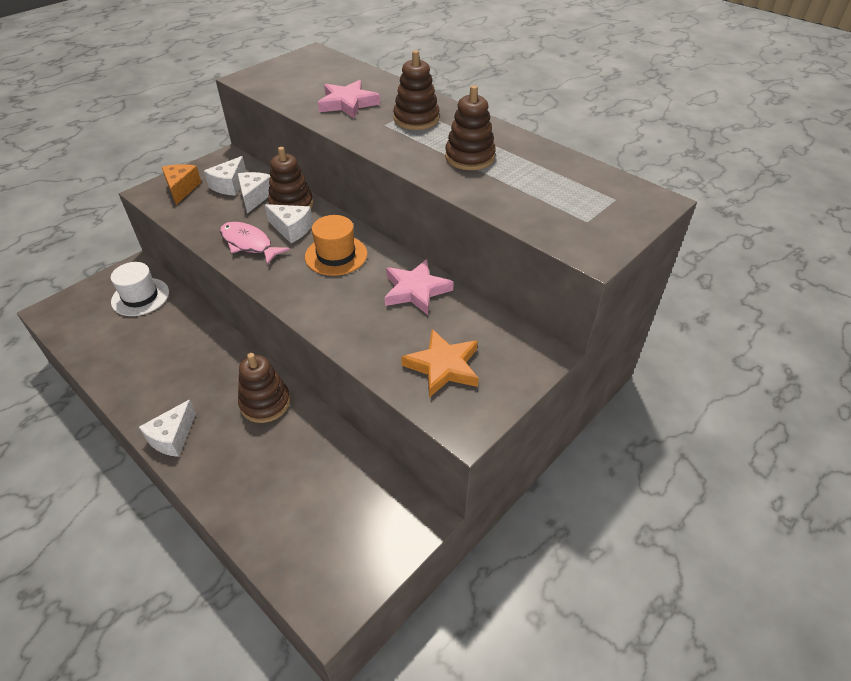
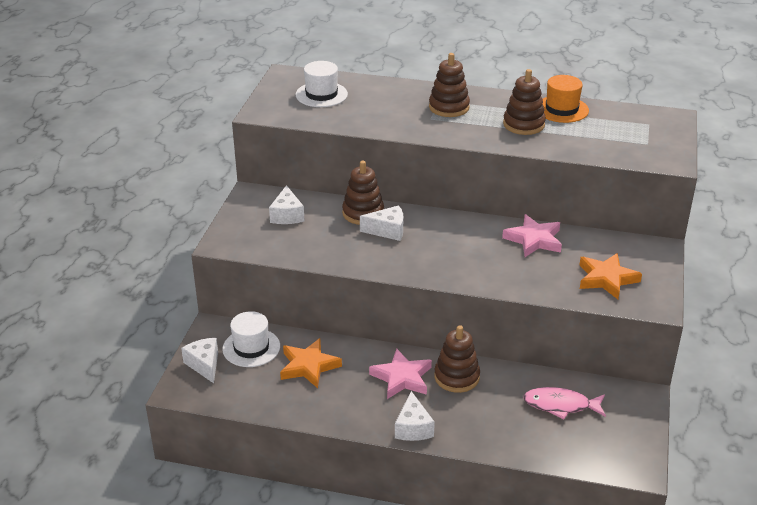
camera: 30 degrees left, 10 degrees down
orange cheese [162,164,201,205] -> none
pink fish [220,222,290,265] -> pink fish moved to [523,387,606,419]
white cheese [238,172,271,214] -> white cheese moved to [181,338,218,383]
orange hat [305,215,367,276] -> orange hat moved to [543,75,589,123]
pink star [318,80,380,118] -> pink star moved to [369,349,432,399]
none -> orange star [280,338,342,388]
none -> white hat [296,61,348,107]

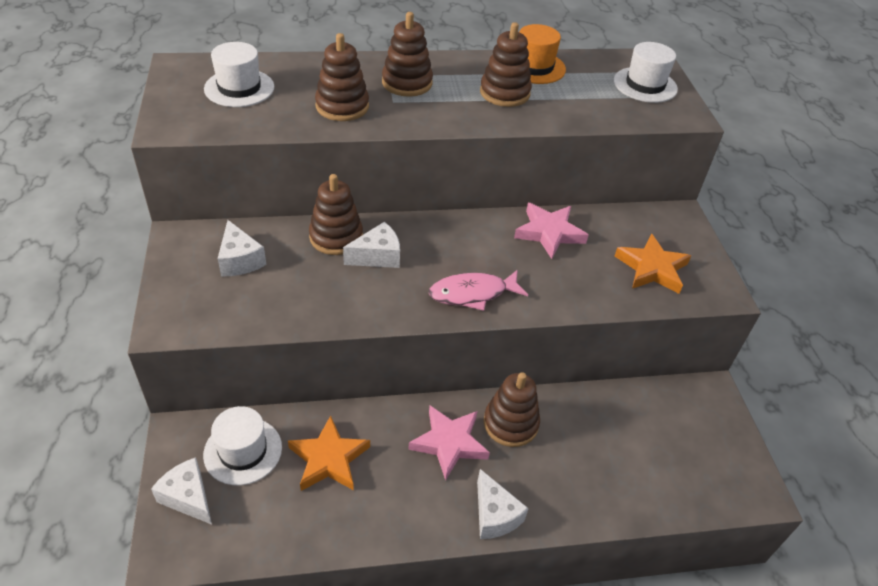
camera: 25 degrees left, 10 degrees up
pink fish [523,387,606,419] -> pink fish moved to [429,270,528,311]
none -> brown stacking toy [315,33,369,121]
none -> white hat [614,42,678,103]

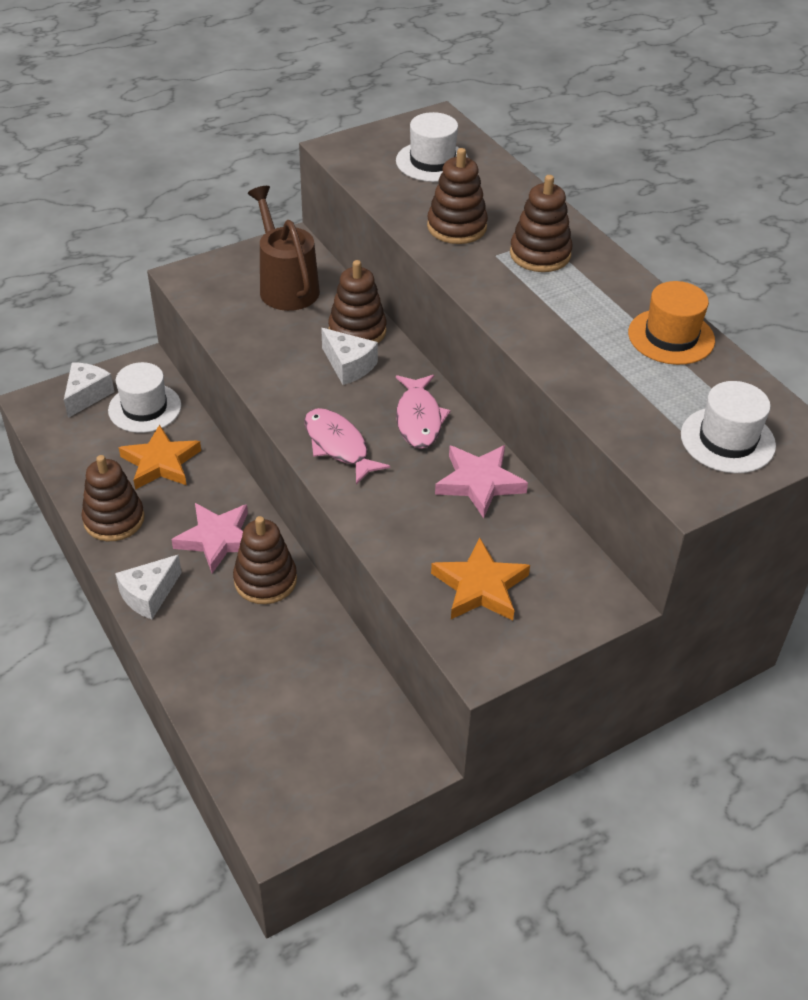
camera: 70 degrees right, 0 degrees up
white cheese [218,220,266,276] -> brown watering can [248,186,320,311]
brown stacking toy [480,22,532,107] -> brown stacking toy moved to [82,455,145,541]
none -> pink fish [396,375,451,449]

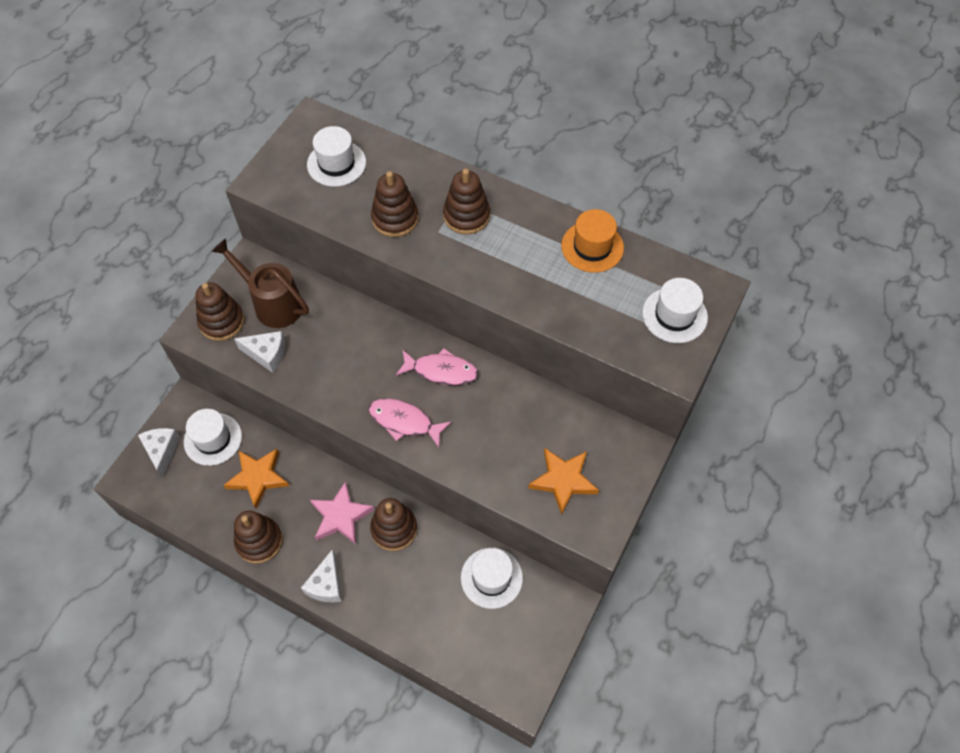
camera: 30 degrees left, 15 degrees up
white cheese [321,328,378,385] -> white cheese moved to [234,331,285,373]
brown stacking toy [328,260,387,343] -> brown stacking toy moved to [195,283,244,341]
pink fish [396,375,451,449] -> pink fish turned 45 degrees counterclockwise [396,348,478,385]
pink star [435,445,528,518] -> none
none -> white hat [461,548,523,609]

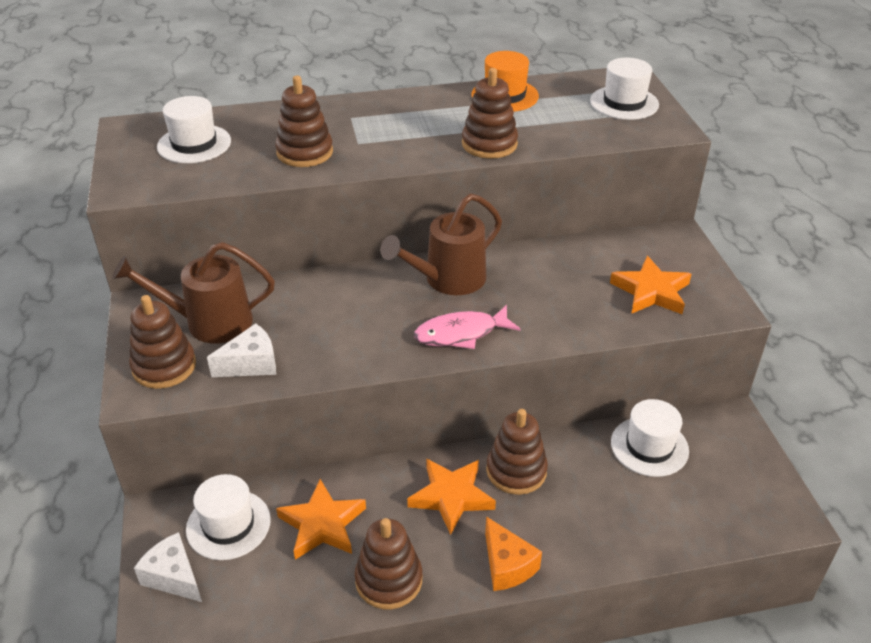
camera: 40 degrees left, 20 degrees down
white cheese [301,549,342,603] -> orange cheese [485,517,542,591]
pink star [310,481,374,544] -> orange star [407,458,496,535]
pink fish [396,348,478,385] -> brown watering can [380,193,502,295]
brown stacking toy [443,169,490,234] -> brown stacking toy moved to [462,68,518,159]

